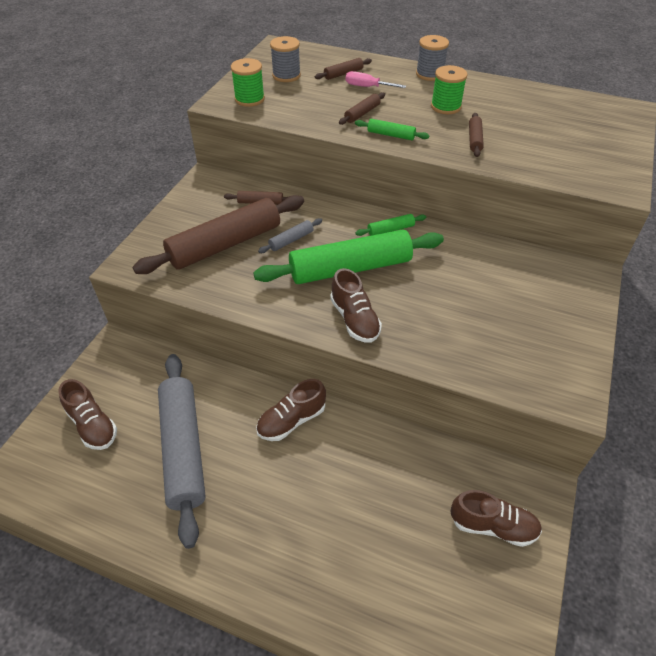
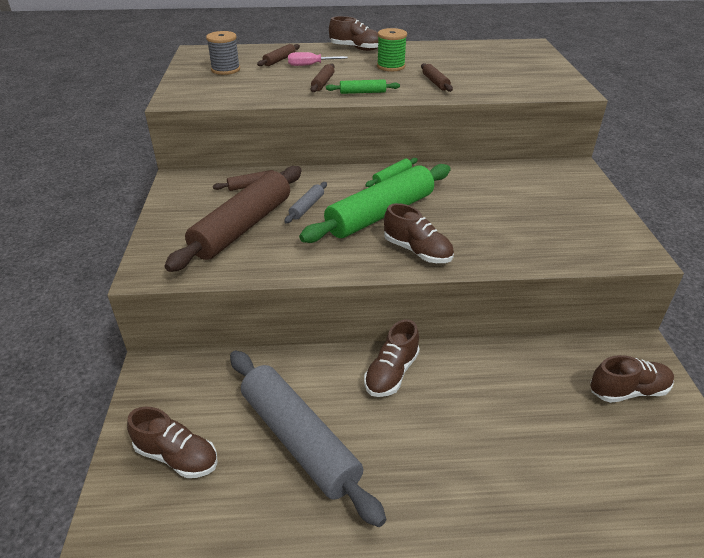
camera: 25 degrees left, 10 degrees down
green spool [231,58,265,107] -> none
grey spool [416,35,449,81] -> brown shoe [329,16,378,51]

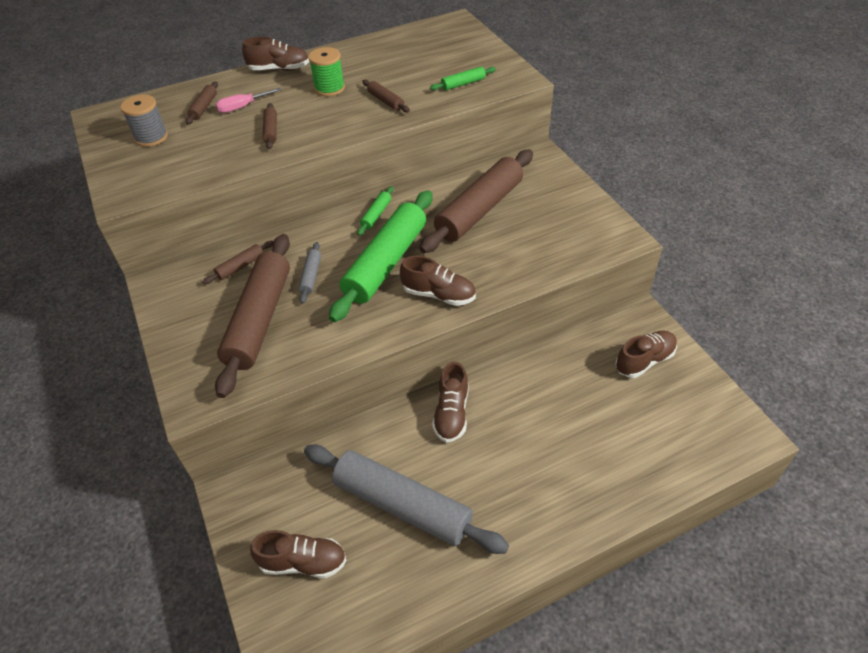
camera: 20 degrees left, 10 degrees up
green rolling pin [326,79,400,94] -> green rolling pin moved to [430,67,496,91]
none -> brown rolling pin [420,150,533,253]

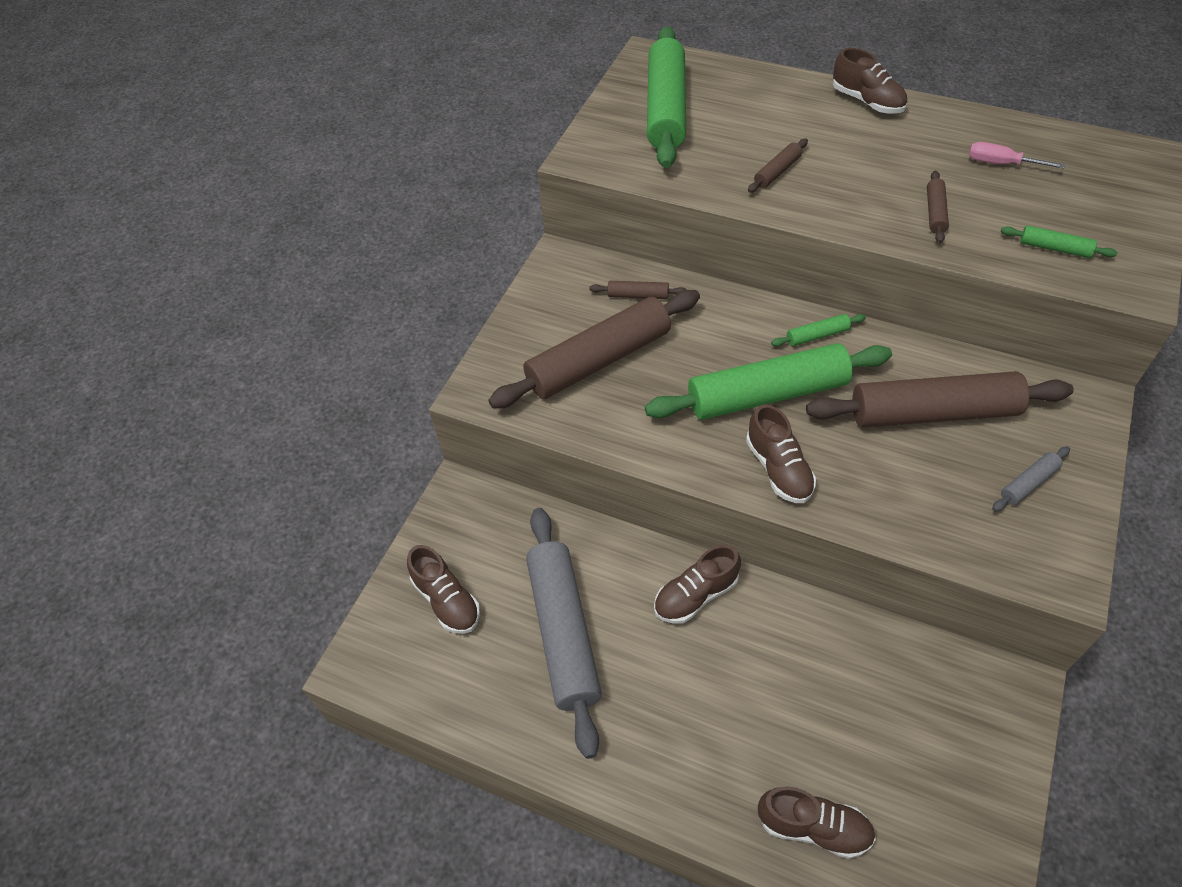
camera: 50 degrees right, 5 degrees up
grey spool [120,95,168,147] -> green rolling pin [647,26,686,168]
brown rolling pin [186,81,218,124] -> none
pink screwdriver [216,88,281,113] -> pink screwdriver moved to [969,142,1065,169]
grey rolling pin [298,242,321,303] -> grey rolling pin moved to [992,446,1070,511]
green spool [308,47,345,96] -> none
brown shoe [615,331,677,378] -> brown shoe moved to [758,786,876,859]

